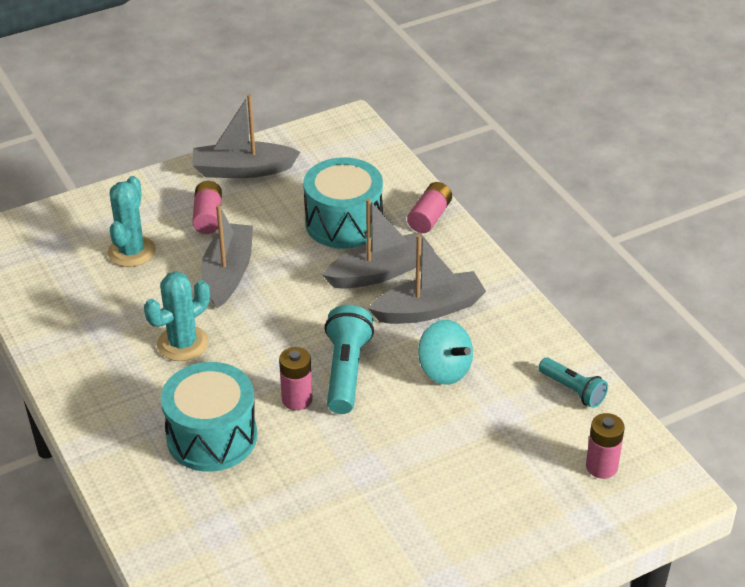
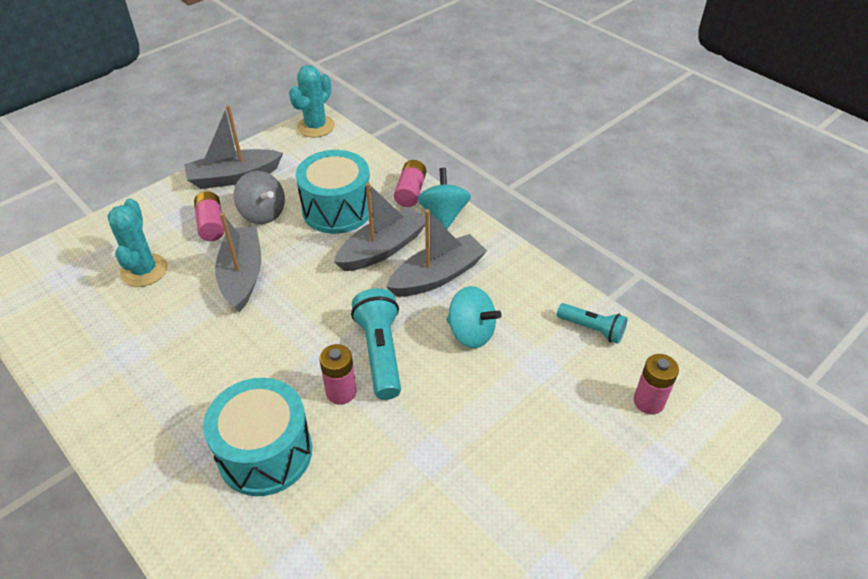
camera: 15 degrees left, 5 degrees up
turquoise cactus [144,271,210,361] -> turquoise cactus moved to [289,65,334,138]
none -> grey spinning top [234,171,285,224]
none -> turquoise spinning top [418,168,471,229]

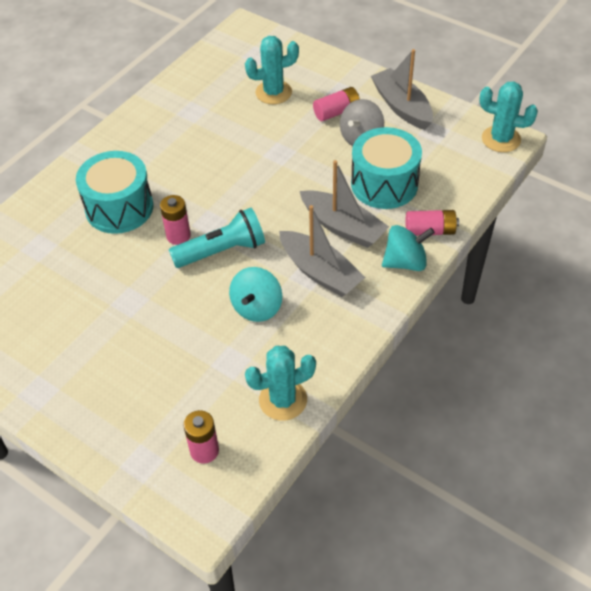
camera: 80 degrees right, 5 degrees up
grey boat [215,213,261,312] -> none
turquoise flashlight [557,303,627,344] -> turquoise cactus [245,346,316,421]

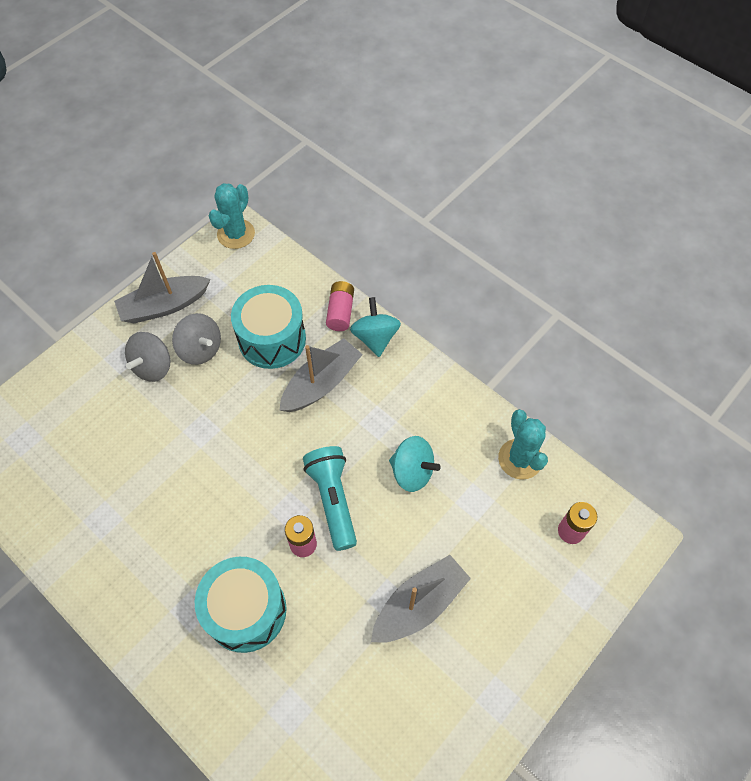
camera: 85 degrees left, 10 degrees up
turquoise cactus [245,36,299,104] -> none
grey boat [279,205,365,297] -> grey boat moved to [371,555,471,643]
pink battery [313,87,359,121] -> grey spinning top [125,332,170,382]

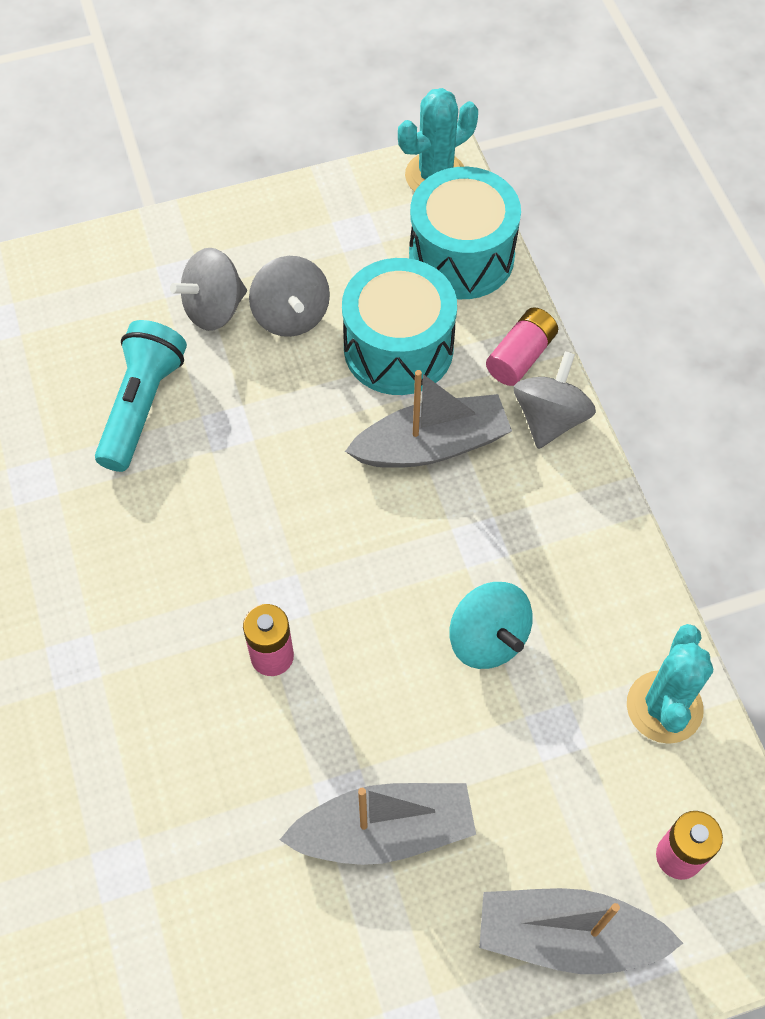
camera: 30 degrees right, 0 degrees up
grey boat [114,252,211,323] -> grey boat moved to [479,888,683,974]
turquoise drum [195,557,287,653] -> turquoise drum moved to [409,167,521,299]
turquoise flashlight [303,446,357,551] -> turquoise flashlight moved to [95,320,187,472]
turquoise spinning top [350,297,401,357] -> grey spinning top [514,351,596,449]

